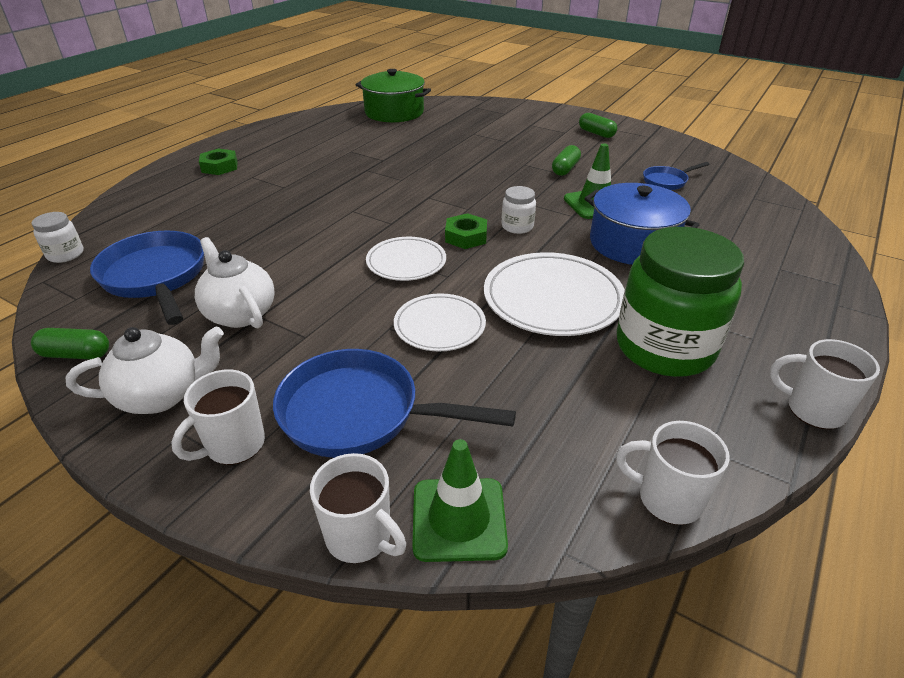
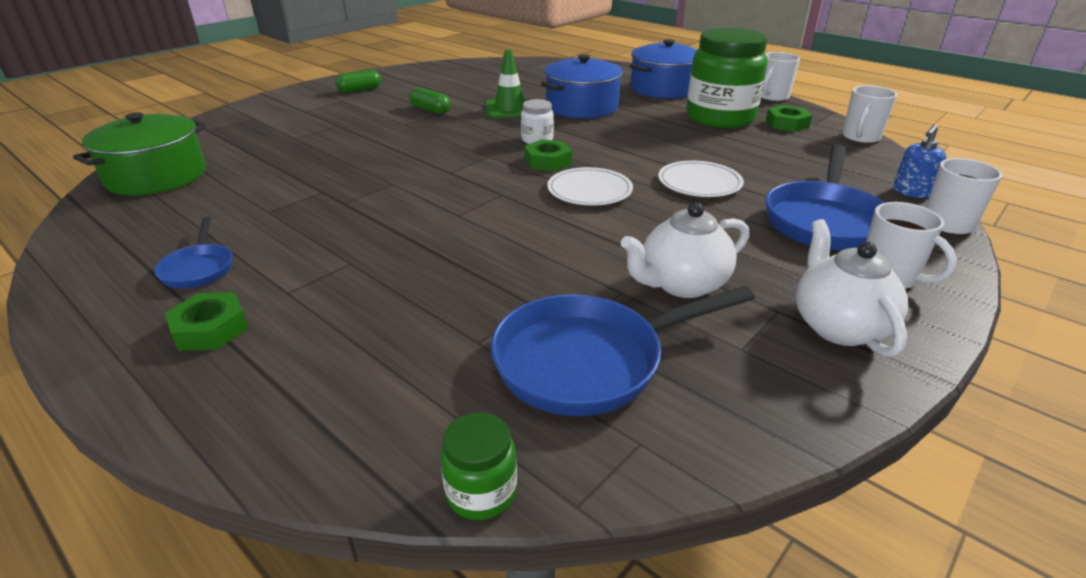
camera: 80 degrees left, 5 degrees down
green capsule [31,328,109,359] -> none
white jar [32,212,84,263] -> green jar [440,412,517,520]
green traffic cone [412,439,508,562] -> blue soap dispenser [893,125,946,198]
white plate [484,252,625,336] -> none
blue pan [643,162,709,190] -> blue pan moved to [154,217,233,289]
none -> blue pot [630,39,697,98]
none -> green nut [766,105,812,132]

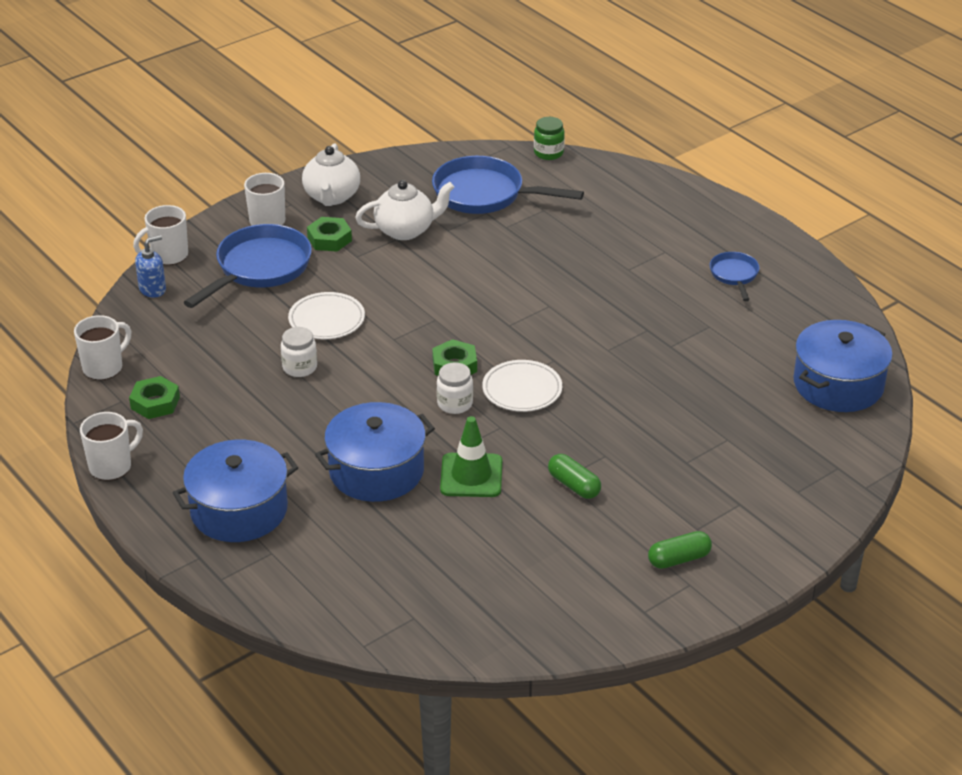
camera: 170 degrees left, 5 degrees up
green pot [73,112,206,196] -> blue pot [793,320,893,412]
green nut [165,292,248,351] -> green nut moved to [307,217,352,252]
blue pan [491,286,755,416] -> blue pan turned 150 degrees counterclockwise [432,156,584,214]
white plate [547,167,633,206] -> white plate moved to [482,360,562,412]
green jar [687,28,768,128] -> none
none -> white jar [281,327,317,377]

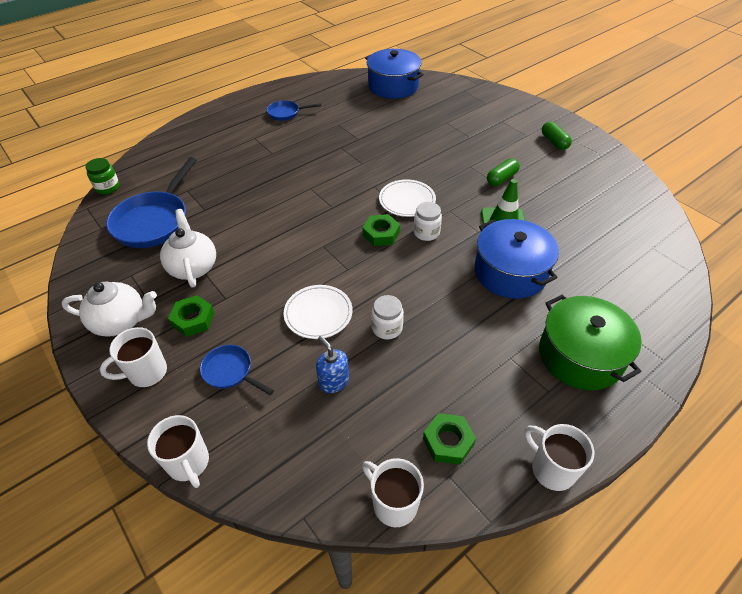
camera: 90 degrees left, 10 degrees up
blue soap dispenser [135,235,166,298] -> blue soap dispenser moved to [316,336,349,393]
blue pot [173,440,298,542] -> green pot [539,295,642,390]
blue pan [183,224,312,308] -> blue pan [200,345,274,395], size x0.52

